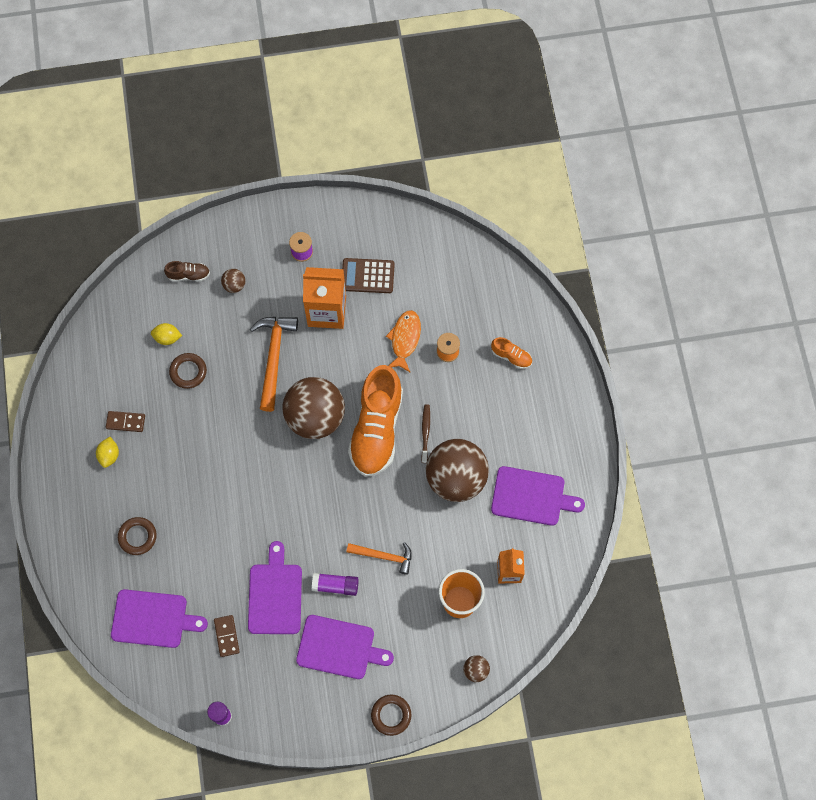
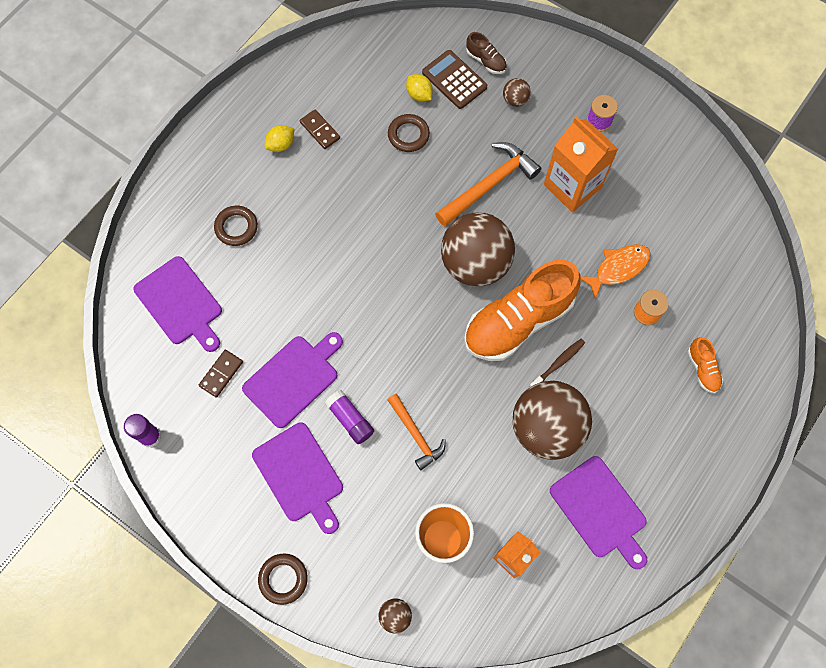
camera: 45 degrees right, 0 degrees up
brown calculator [342,258,395,293] -> brown calculator moved to [422,50,487,109]

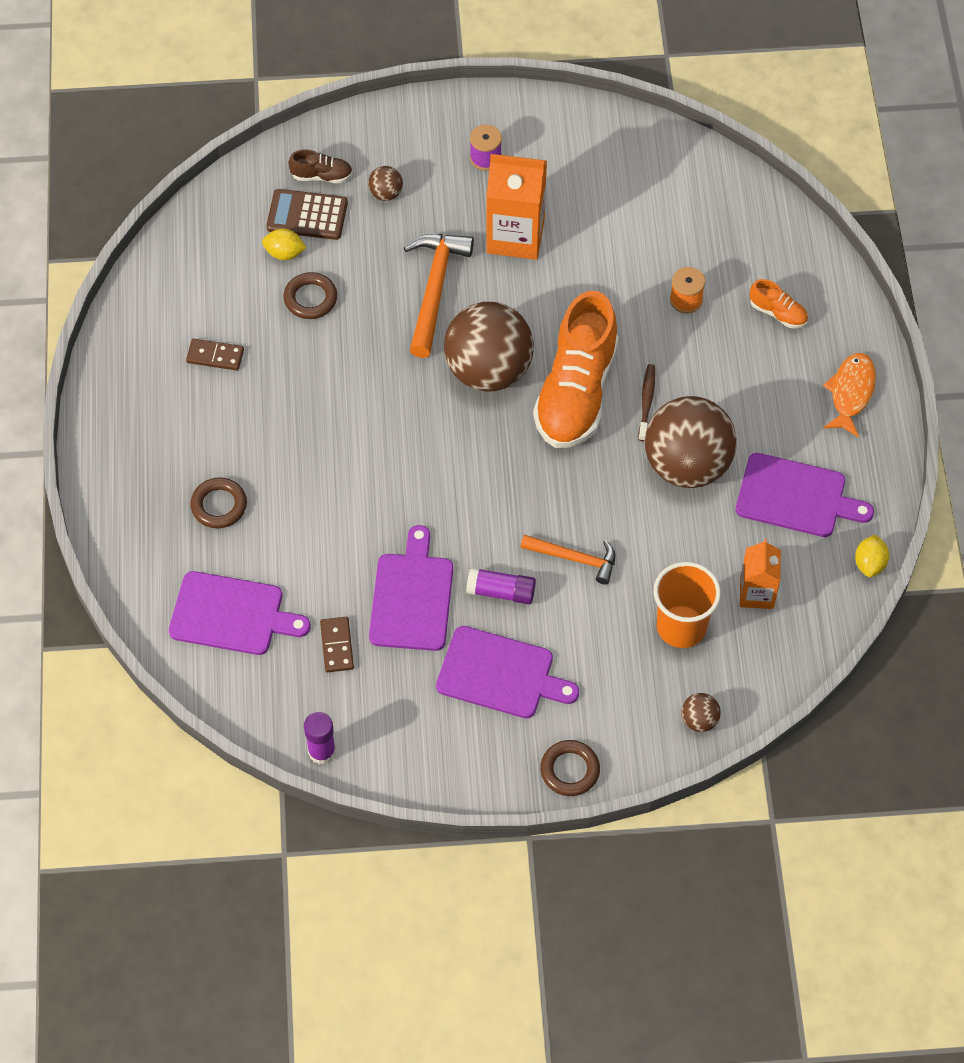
camera: 40 degrees left, 10 degrees down
yellow lemon [265,125,295,152] -> yellow lemon moved to [855,534,889,577]
orange fish [580,244,651,300] -> orange fish moved to [823,353,876,437]

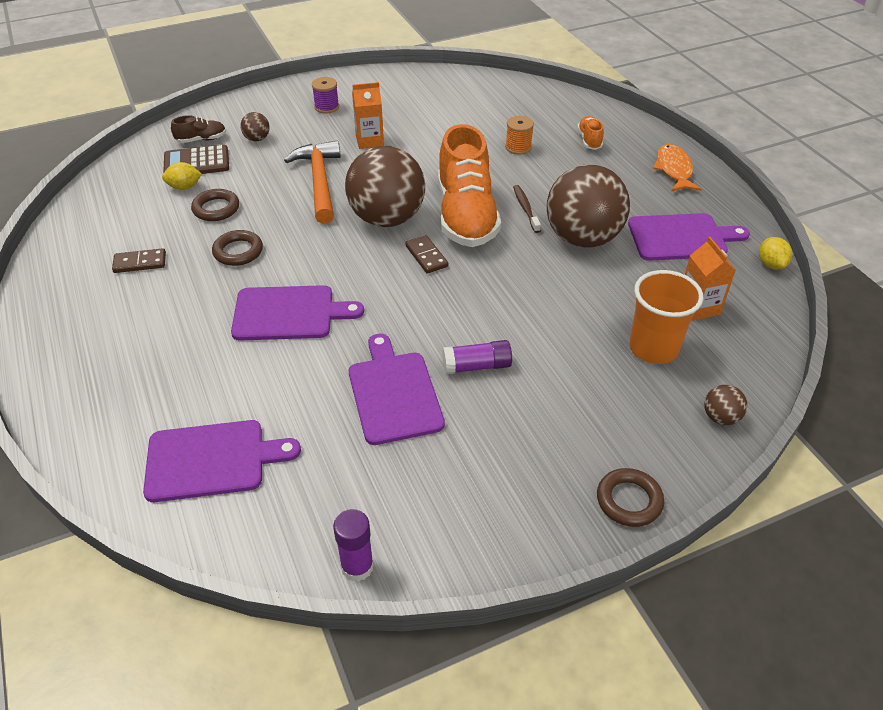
camera: 20 degrees left, 15 degrees down
brown ring [190,477,247,528] -> brown ring moved to [212,230,263,266]
brown domino [320,617,354,672] -> brown domino moved to [405,235,448,274]
purple cutting board [436,626,579,718] -> purple cutting board moved to [231,285,364,341]
orange carton [486,154,547,260] -> orange carton [352,82,384,149], size x0.60
orange hammer [521,535,615,584] -> none
orange shoe [750,279,808,328] -> orange shoe turned 105 degrees counterclockwise [577,116,604,150]

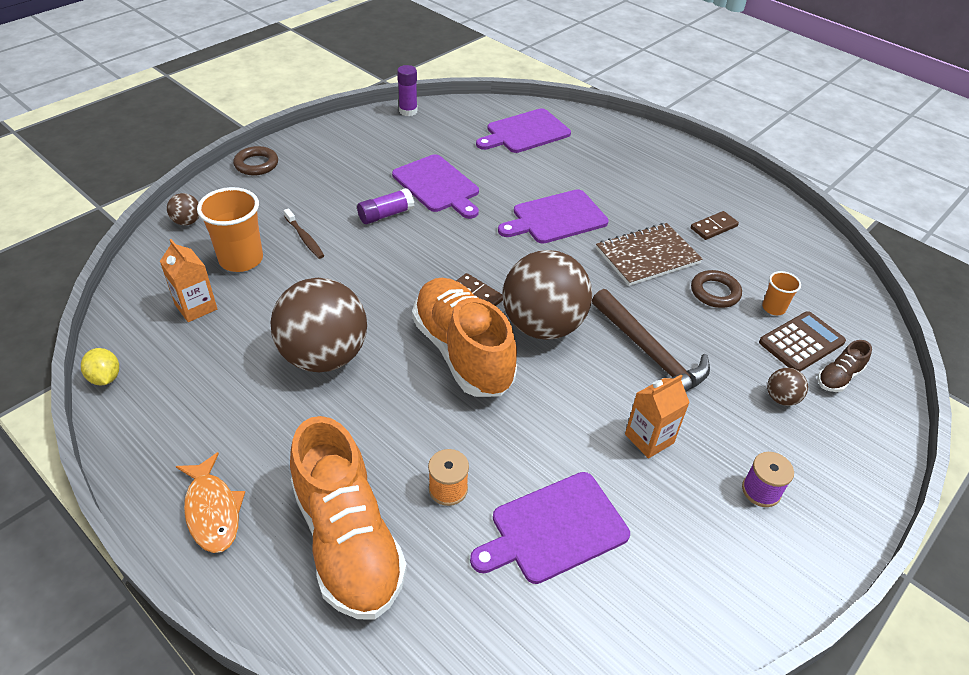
camera: 155 degrees right, 0 degrees up
yellow lemon [162,162,202,190] -> orange cup [762,271,801,315]
brown ring [212,230,263,266] -> brown notebook [596,223,703,286]
orange hammer [284,140,341,224] -> brown hammer [592,289,710,392]
brown toothbrush [513,185,541,233] -> brown toothbrush moved to [284,208,324,259]
orange shoe [577,116,604,150] -> orange shoe [290,416,407,619], size x2.37
purple cutting board [628,213,750,261] -> purple cutting board moved to [470,472,630,584]

